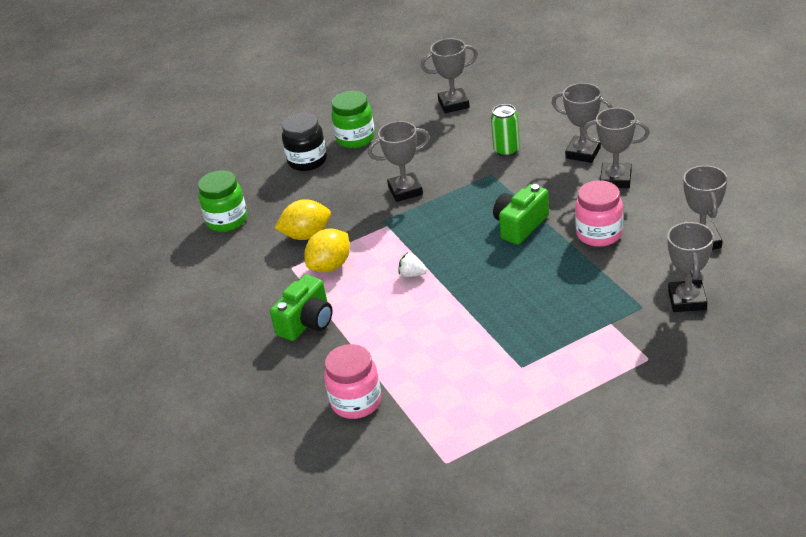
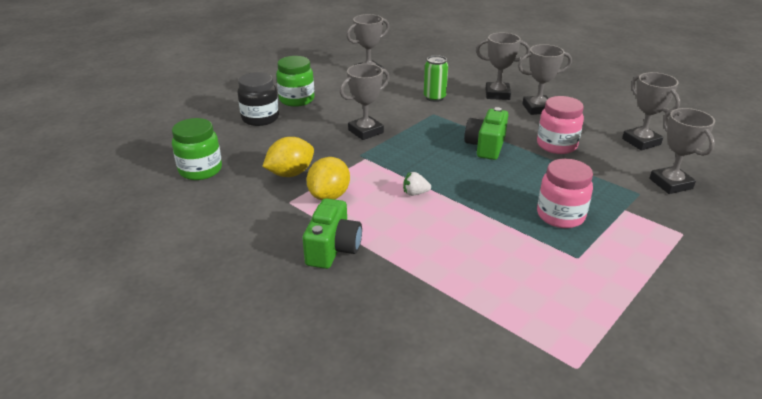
camera: 25 degrees left, 5 degrees down
pink jar [324,344,381,419] -> pink jar moved to [537,159,593,228]

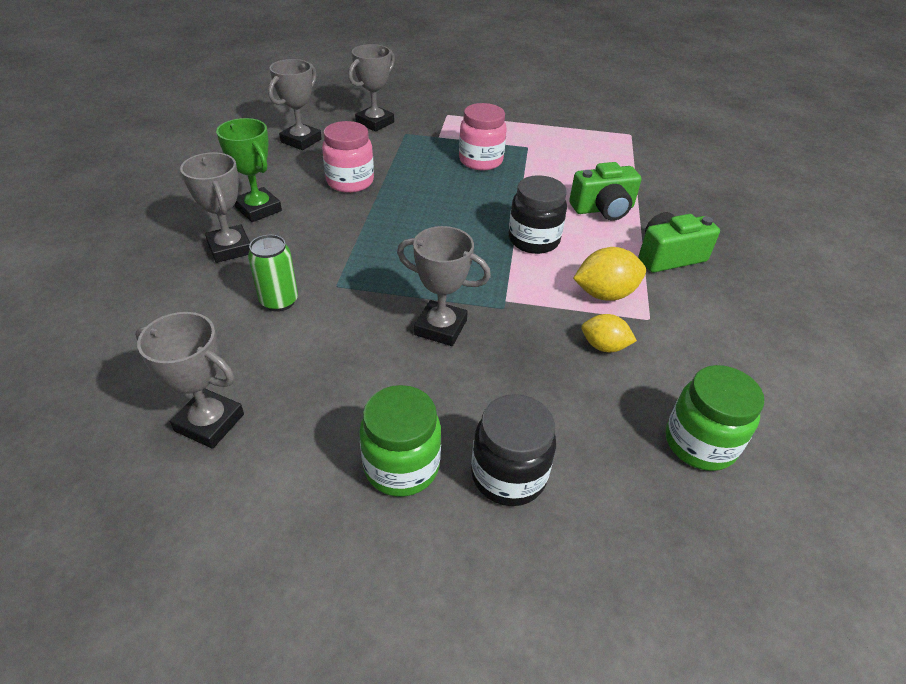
camera: 125 degrees left, 10 degrees up
yellow lemon [262,137,314,177] -> yellow lemon [581,314,637,352], size x0.66
white strawberry [403,172,431,196] -> black jar [508,175,567,254]
green camera [464,107,508,160] -> green camera moved to [569,162,642,221]
grey trophy [518,44,572,115] -> green trophy [216,118,282,222]

